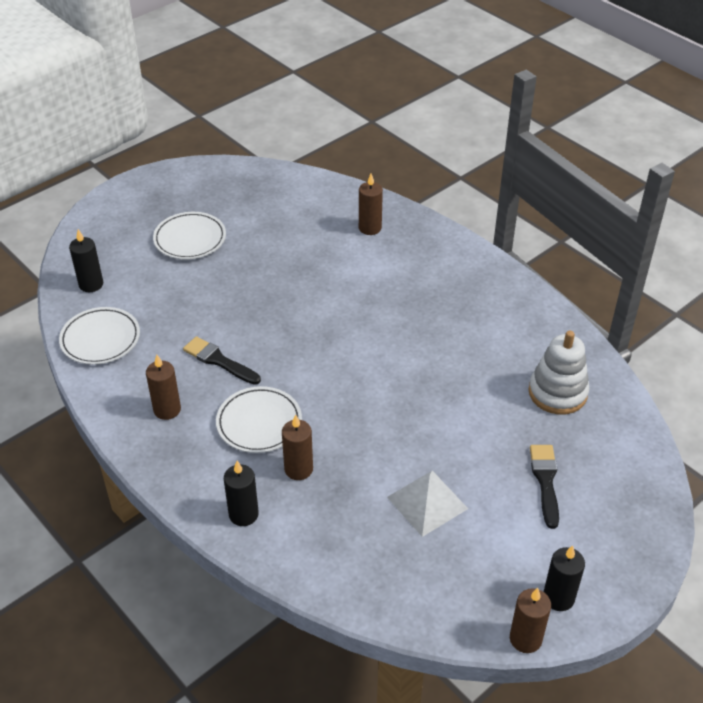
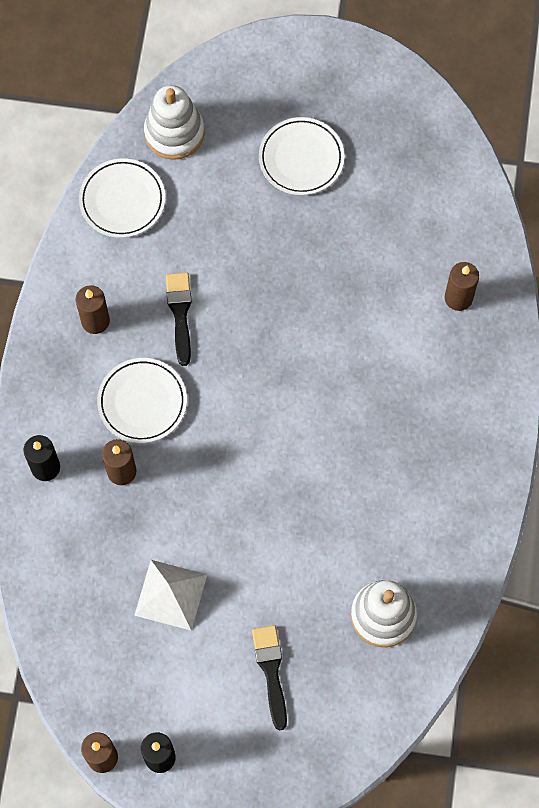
camera: 50 degrees right, 25 degrees up
black candle [69,229,103,292] -> white stacking toy [144,85,205,160]
black brush [530,445,559,529] -> black brush turned 60 degrees counterclockwise [252,625,287,731]

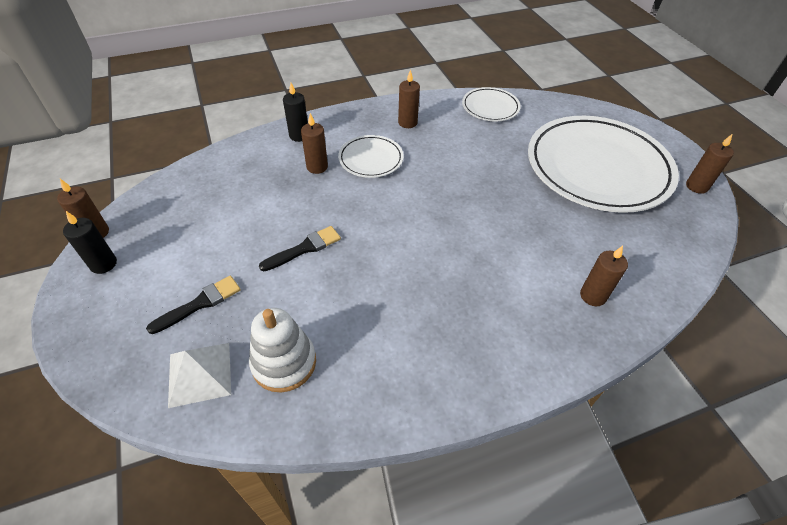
camera: 60 degrees right, 20 degrees down
white pyramid [134,560,207,631] -> white pyramid moved to [168,343,231,408]
white stacking toy [144,85,205,160] -> none
black brush [166,272,192,366] -> black brush moved to [259,226,341,271]
white plate [259,117,344,195] -> white plate [528,116,679,213], size x2.20
none -> brown candle [686,134,734,194]

